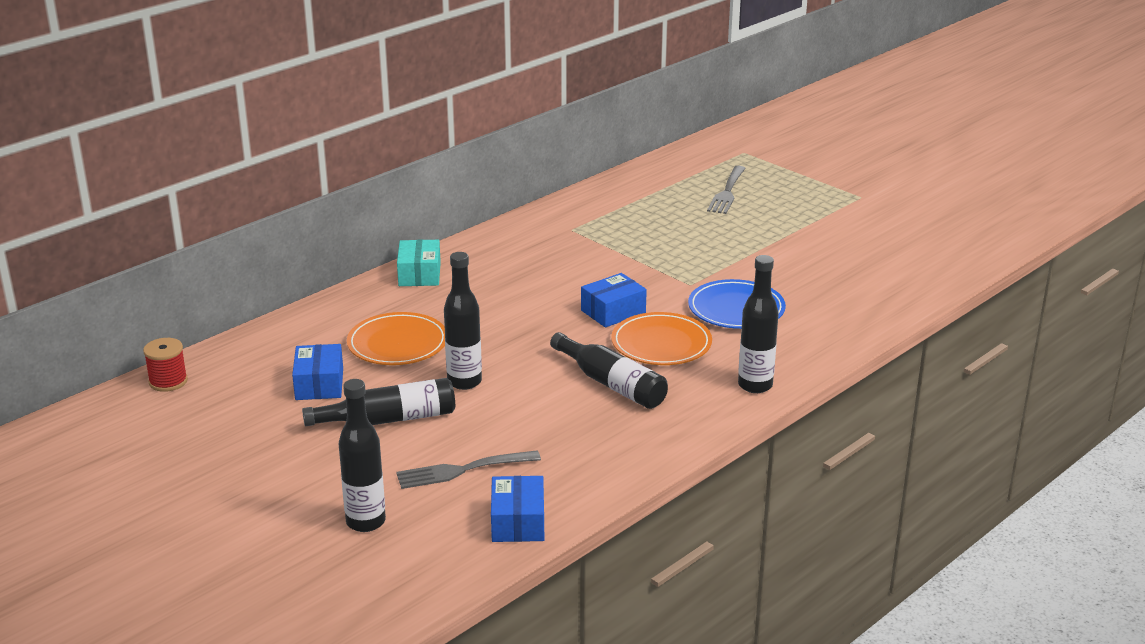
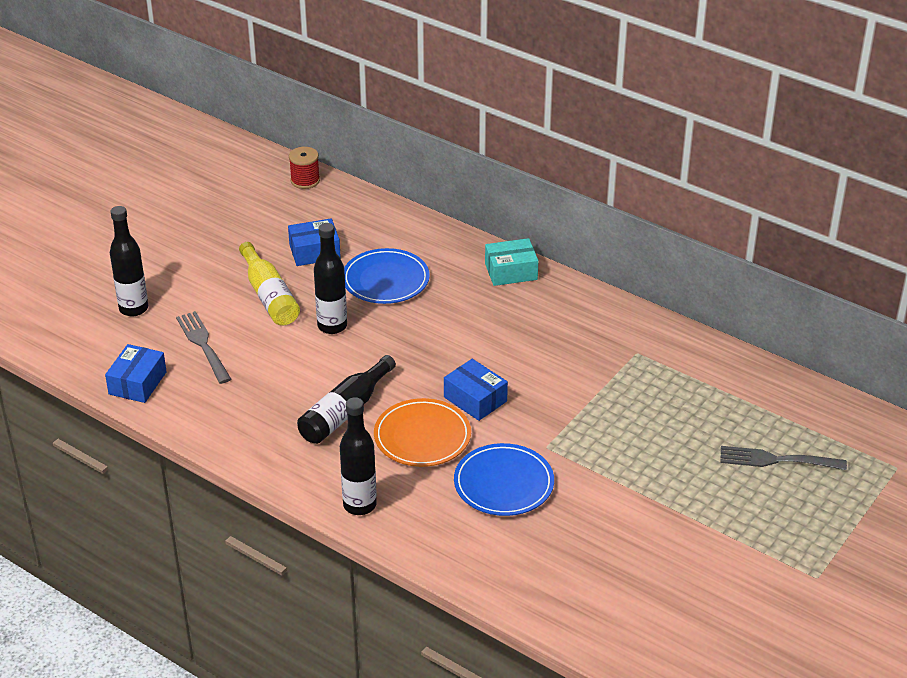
camera: 80 degrees right, 10 degrees up
black bottle [302,378,455,426] -> yellow bottle [239,242,300,326]
orange plate [347,312,445,365] -> blue plate [344,248,430,304]
blue box [491,476,544,542] -> blue box turned 60 degrees counterclockwise [105,344,167,403]

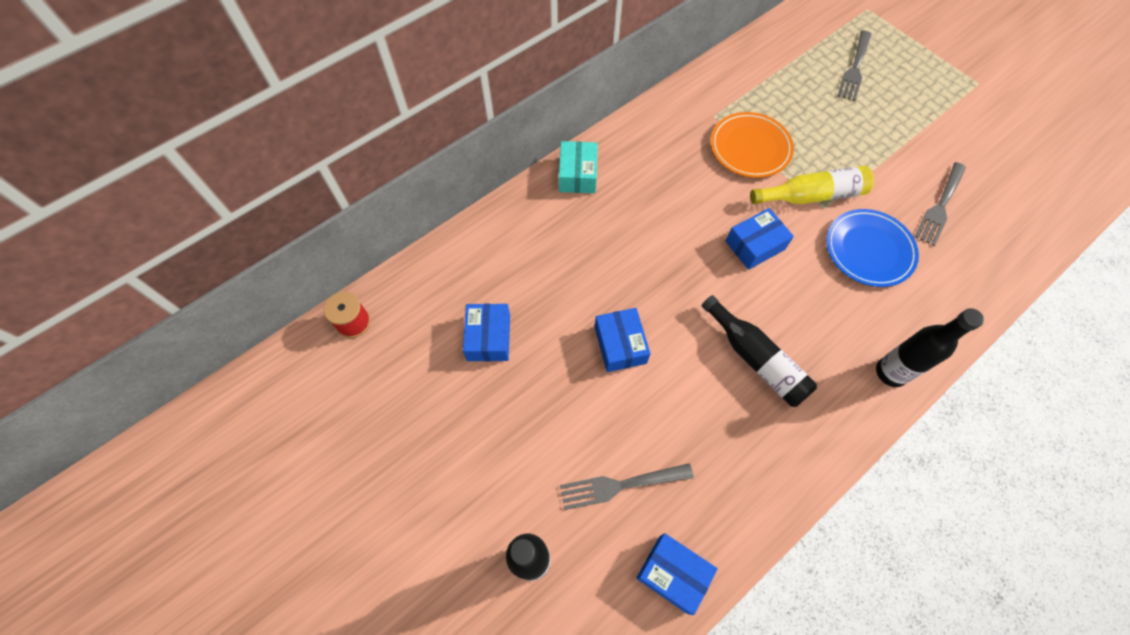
camera: 75 degrees left, 25 degrees up
yellow bottle [239,242,300,326] -> yellow bottle moved to [750,166,874,204]
black bottle [314,223,347,334] -> blue box [595,308,651,372]
blue plate [344,248,430,304] -> none
orange plate [374,398,471,467] -> orange plate moved to [710,112,794,178]
none -> grey fork [915,162,966,246]

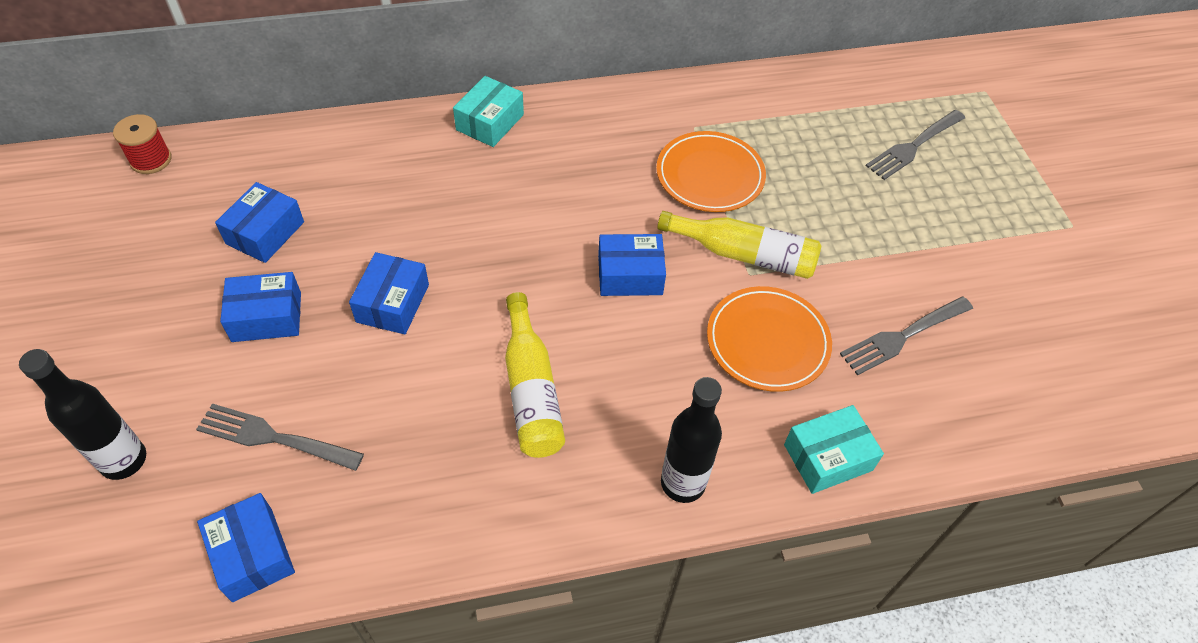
camera: 25 degrees right, 10 degrees down
black bottle [702,295,817,407] -> yellow bottle [505,292,565,458]
blue plate [826,209,919,287] -> orange plate [707,286,832,392]
none -> blue box [220,272,301,342]
none -> turquoise box [784,405,884,494]

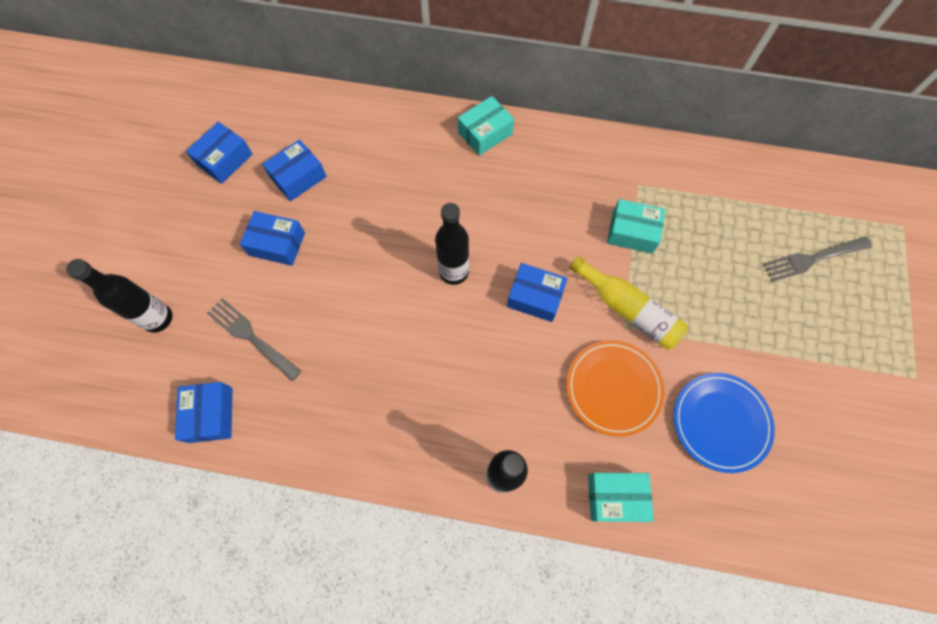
camera: 25 degrees right, 15 degrees up
red spool [113,114,171,174] -> none
blue box [349,252,429,335] -> blue box moved to [186,122,253,184]
yellow bottle [505,292,565,458] -> none
orange plate [656,131,766,212] -> turquoise box [607,199,665,254]
grey fork [840,297,973,376] -> blue plate [673,373,775,473]
none -> black bottle [435,203,469,285]

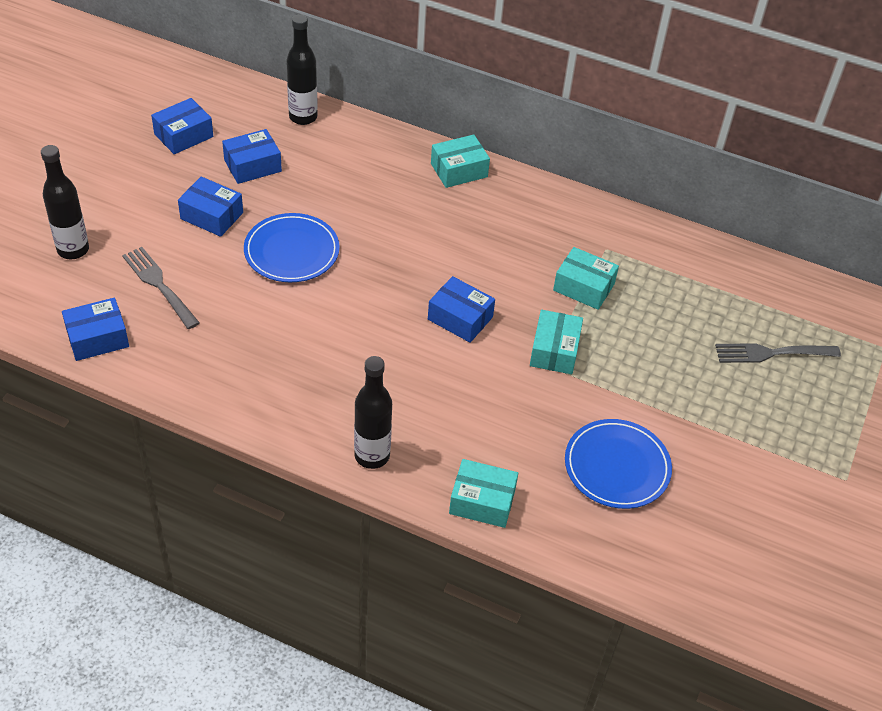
camera: 10 degrees right, 20 degrees down
blue box [175,382,233,443] -> blue box turned 60 degrees clockwise [62,298,129,361]
black bottle [435,203,469,285] -> black bottle moved to [286,14,318,125]
orange plate [566,340,664,437] -> none
yellow bottle [570,256,688,350] -> turquoise box [530,310,583,374]
none -> blue plate [244,213,340,282]

